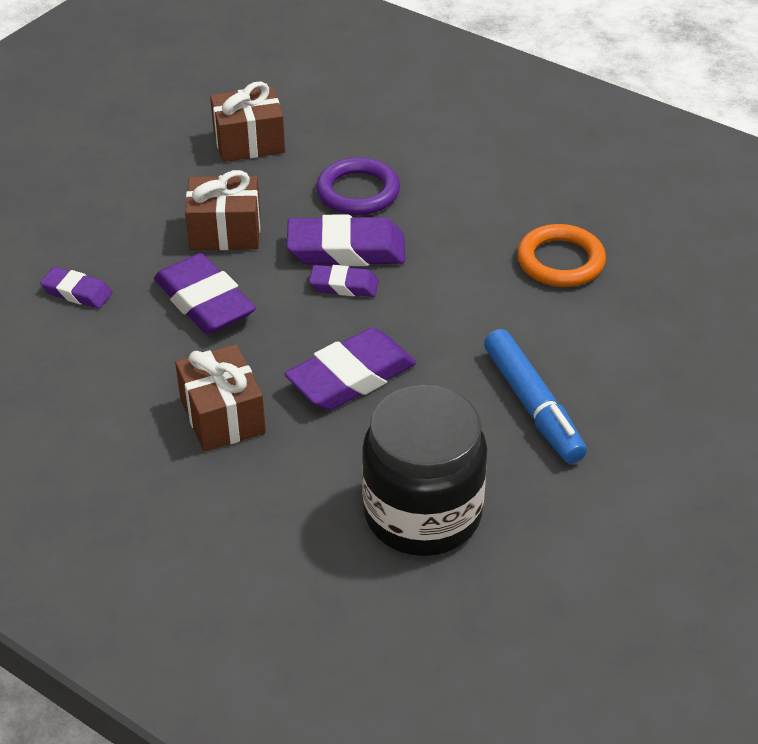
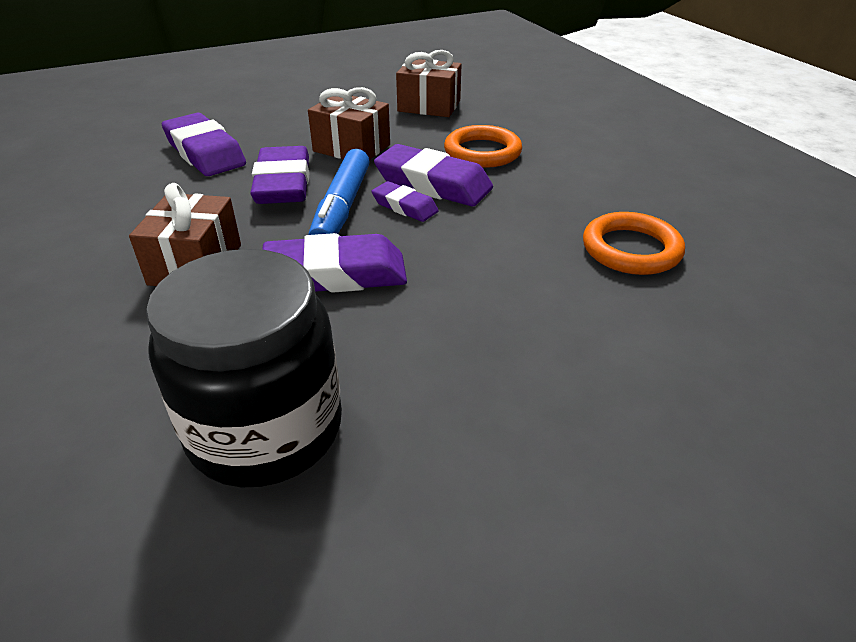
camera: 30 degrees right, 5 degrees down
purple eraser [40,267,112,309] -> purple eraser [162,112,246,176], size x1.80
purple ring [316,157,400,215] -> orange ring [444,125,522,168]
blue marker [484,329,587,464] -> blue marker moved to [309,149,370,235]

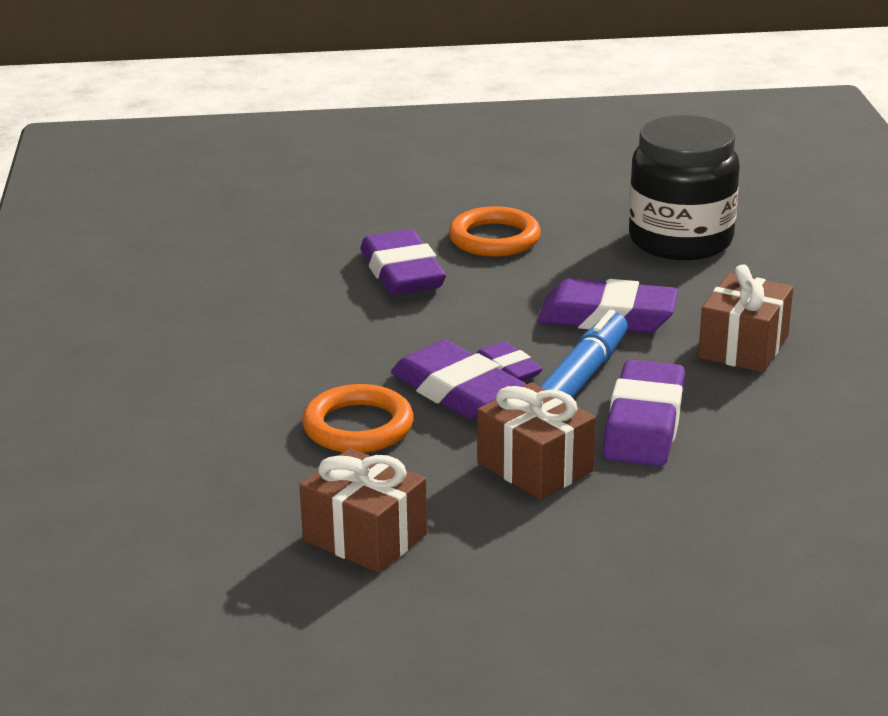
camera: 160 degrees left, 10 degrees down
purple eraser [162,112,246,176] -> purple eraser moved to [360,229,446,295]
orange ring [583,212,685,275] -> orange ring moved to [449,206,541,257]

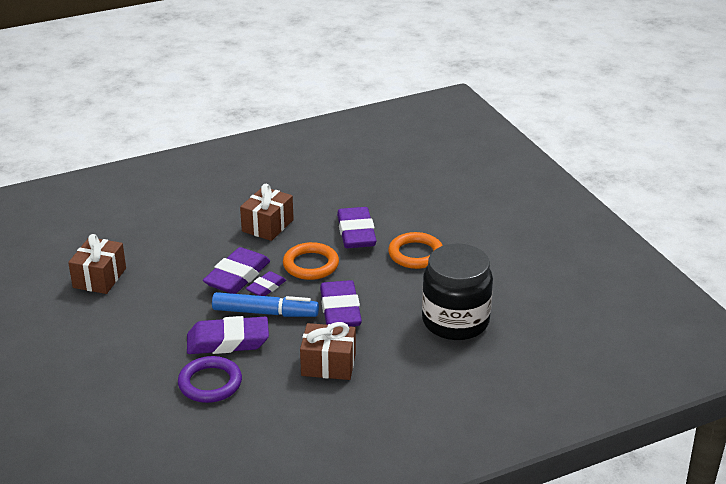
camera: 70 degrees right, 5 degrees up
orange ring [302,384,414,453] -> orange ring moved to [283,242,339,280]
purple eraser [360,229,446,295] -> purple eraser turned 60 degrees counterclockwise [337,207,377,248]
brown gift [477,382,596,500] -> brown gift moved to [240,184,294,241]
none -> purple ring [178,356,242,403]

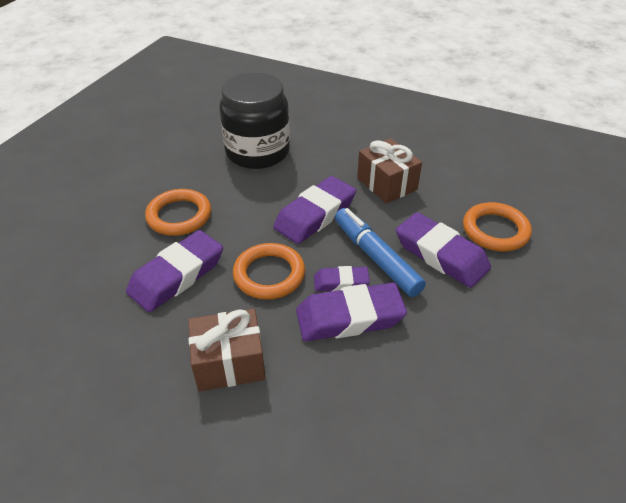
camera: 130 degrees left, 10 degrees up
brown gift [68,234,126,294] -> none
purple ring [178,356,242,403] -> orange ring [463,202,532,251]

